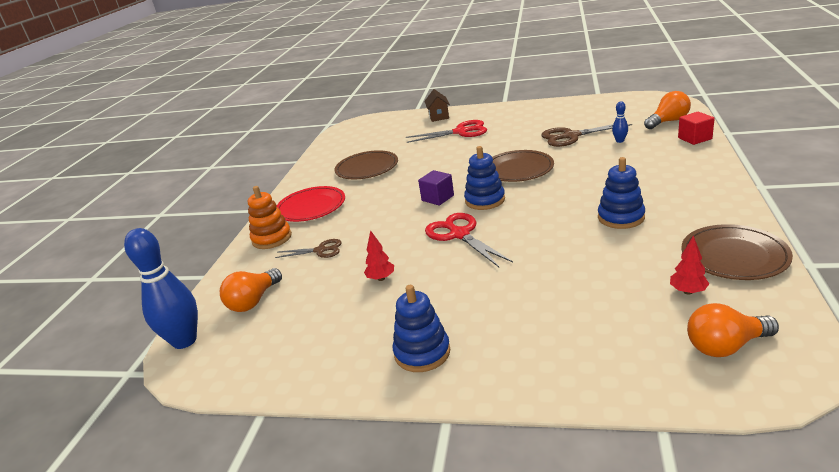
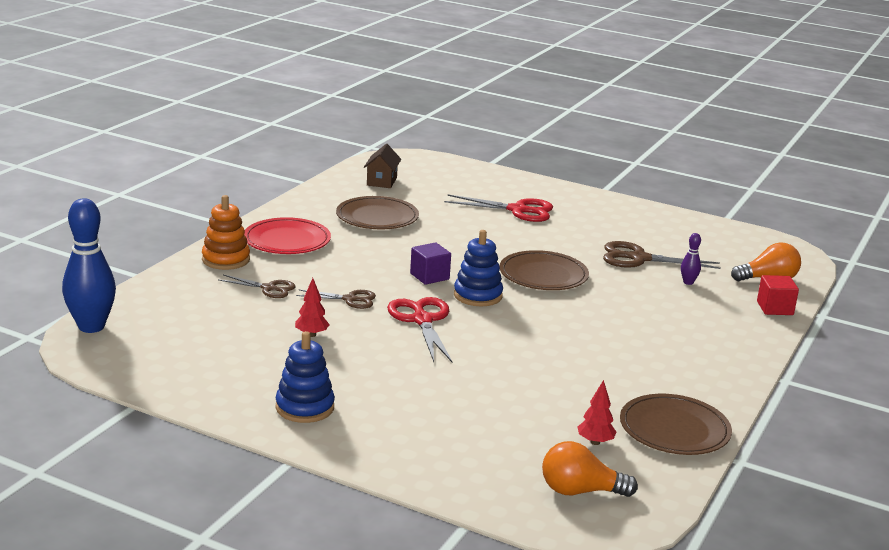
camera: 10 degrees right, 5 degrees down
orange light bulb [220,268,282,312] -> none
brown house [424,89,450,122] -> brown house moved to [364,144,401,188]
blue stacking toy [598,157,645,229] -> none
blue bowling pin [612,101,628,143] -> purple bowling pin [681,233,701,285]
none -> brown scissors [296,289,376,309]

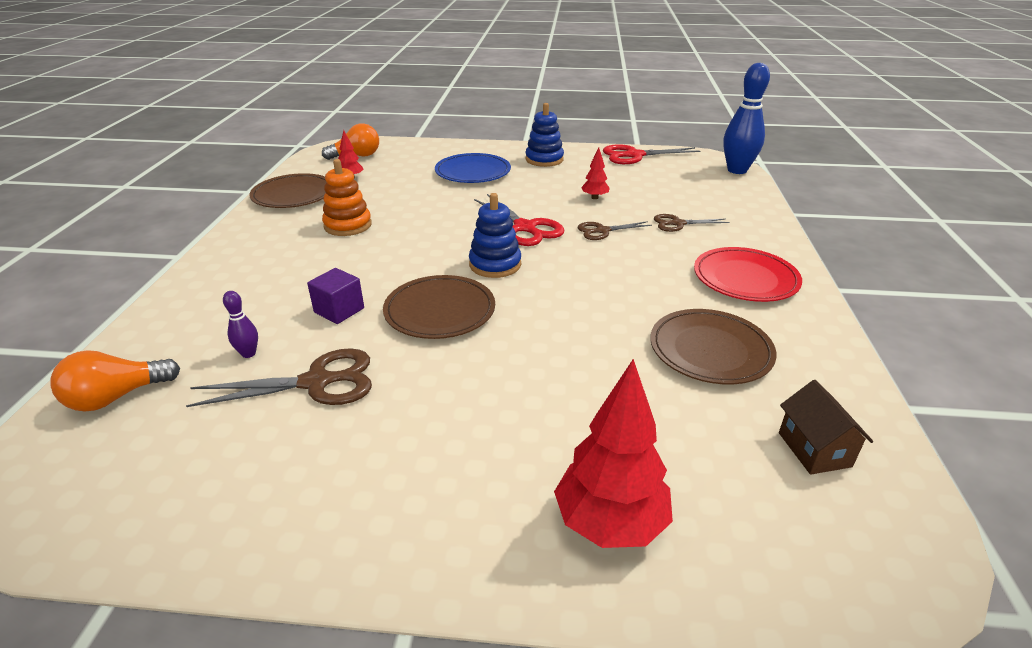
camera: 160 degrees right, 10 degrees up
orange stacking toy [202,195,250,270] -> orange stacking toy moved to [322,159,372,236]
purple cube [410,242,451,285] -> purple cube moved to [307,268,364,324]
red scissors [444,194,553,222] -> red scissors moved to [603,144,700,164]
red cube [757,275,799,315] -> none
none -> blue plate [435,153,511,183]
none -> red tree [554,359,673,548]

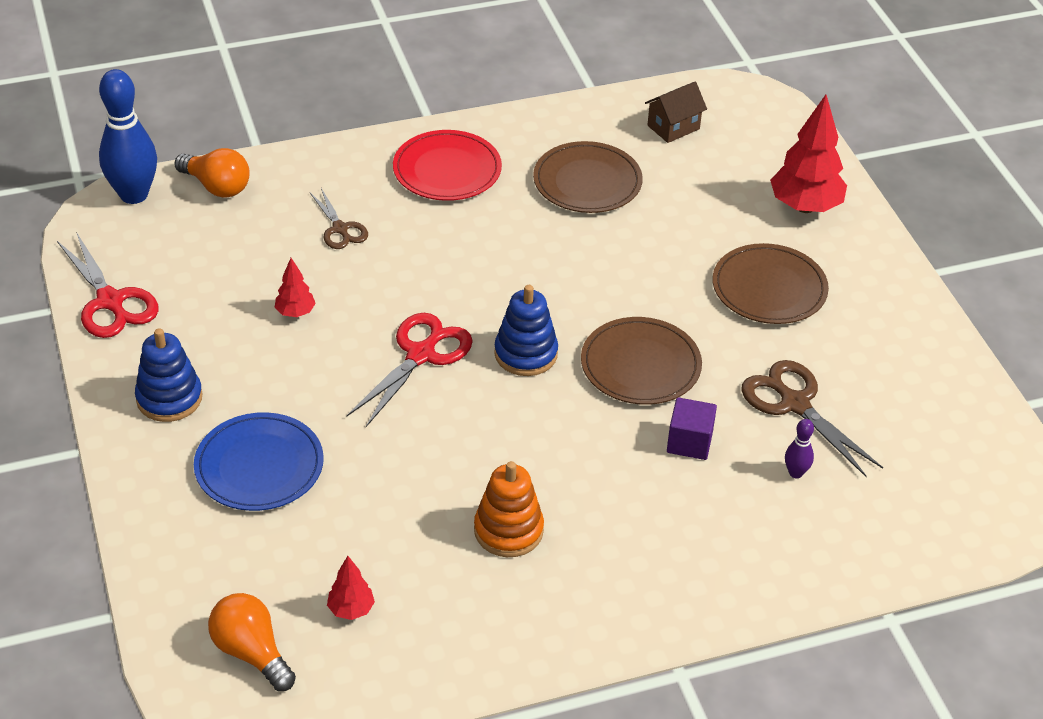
camera: 115 degrees left, 10 degrees up
orange light bulb [50,350,180,412] -> orange light bulb moved to [174,148,250,198]
brown plate [249,173,327,208] -> brown plate moved to [712,243,829,324]
brown scissors [578,221,652,240] -> none

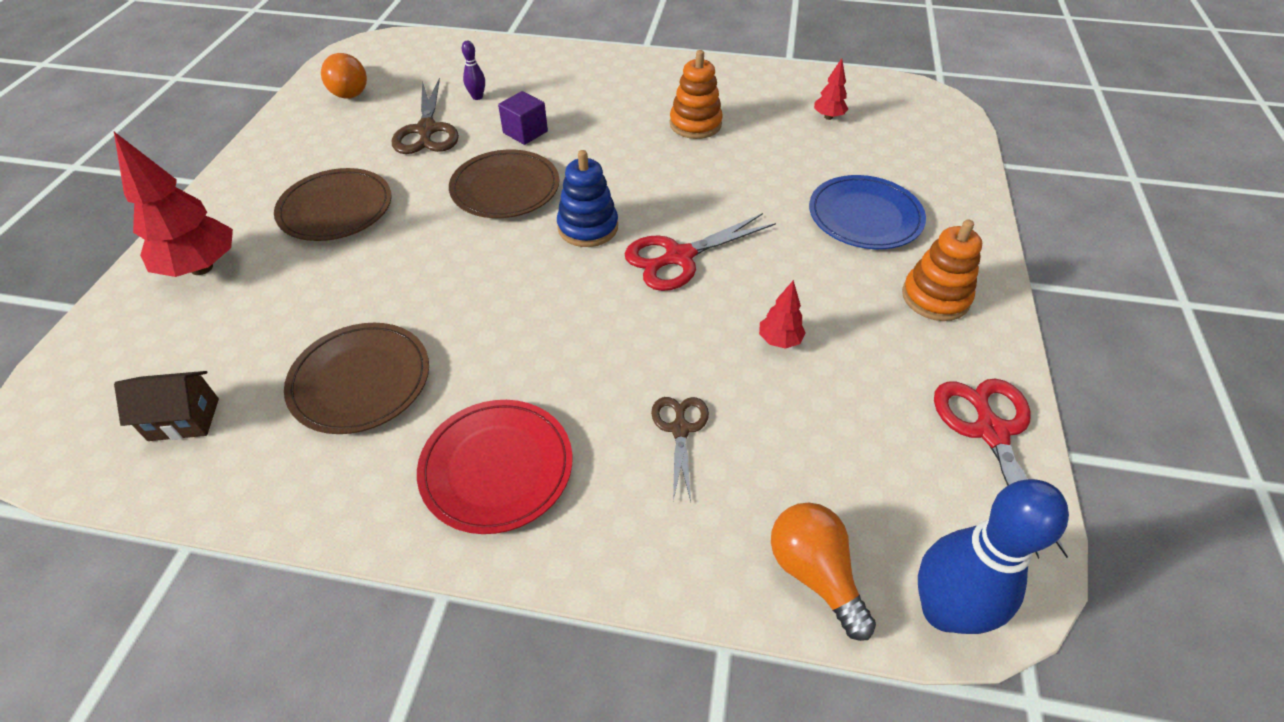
camera: 150 degrees left, 5 degrees up
blue stacking toy [135,328,202,422] -> orange stacking toy [902,220,982,321]
orange light bulb [208,593,296,691] -> orange light bulb moved to [321,53,367,99]

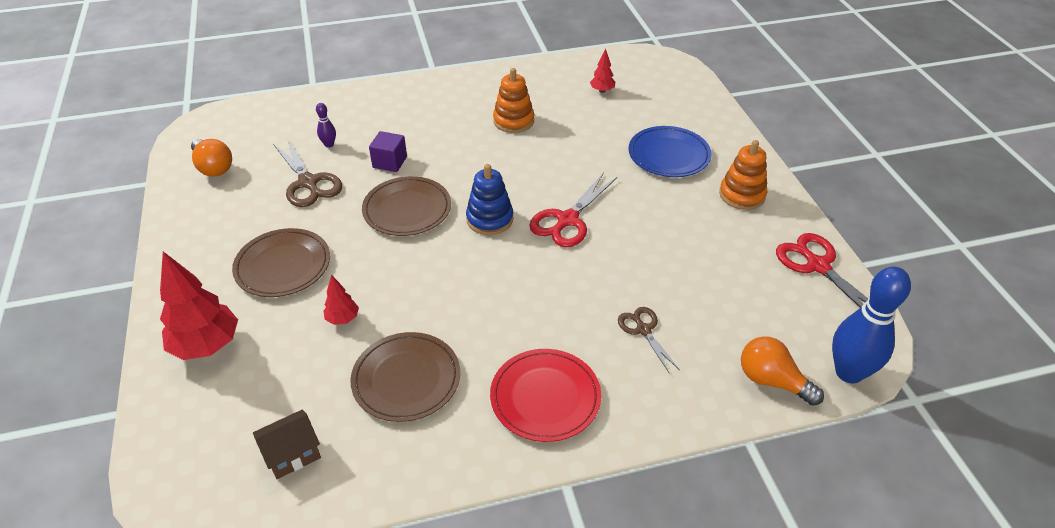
camera: 25 degrees left, 5 degrees down
red tree [759,280,806,349] -> red tree moved to [323,275,359,325]

